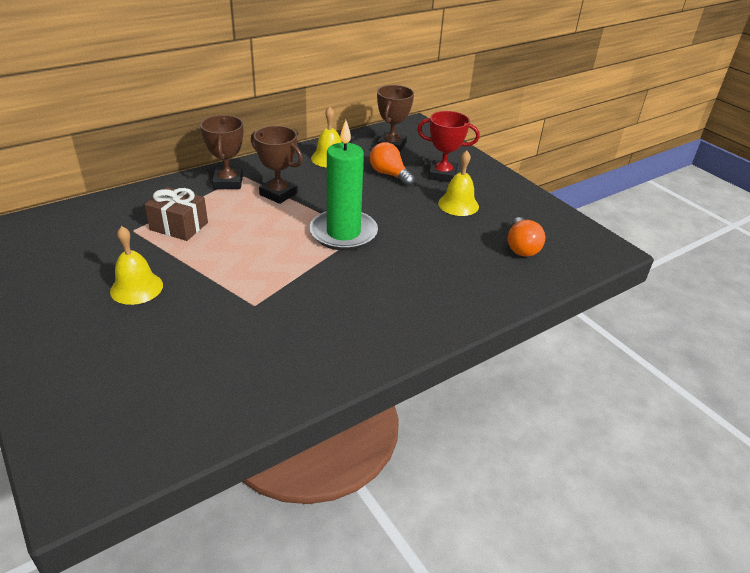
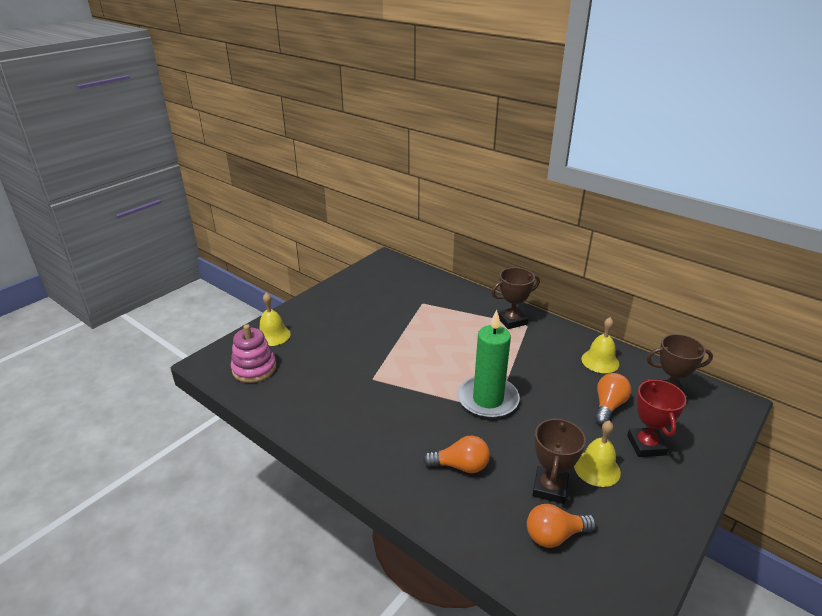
camera: 75 degrees right, 5 degrees down
yellow bell [110,226,163,305] -> yellow bell moved to [259,293,291,346]
brown gift [144,187,208,241] -> none
brown trophy [251,126,303,204] -> brown trophy moved to [532,418,586,504]
none -> pink stacking toy [231,324,276,383]
none -> orange light bulb [423,436,490,473]

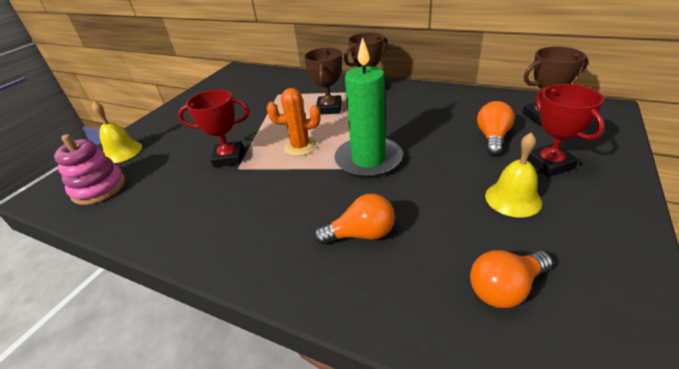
camera: 10 degrees left, 5 degrees up
brown trophy [532,418,586,504] -> brown trophy moved to [304,47,342,115]
yellow bell [581,317,619,373] -> none
none -> red trophy [178,89,249,167]
none -> orange cactus [267,88,321,156]

